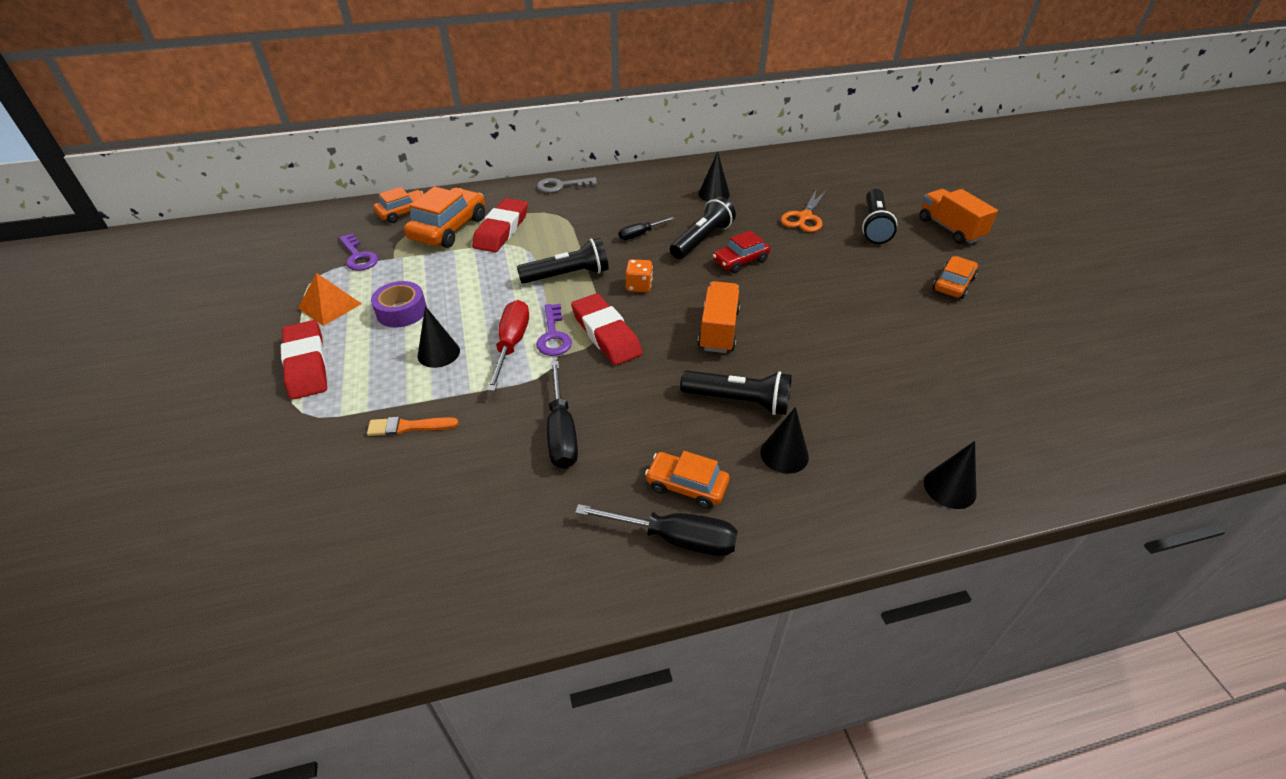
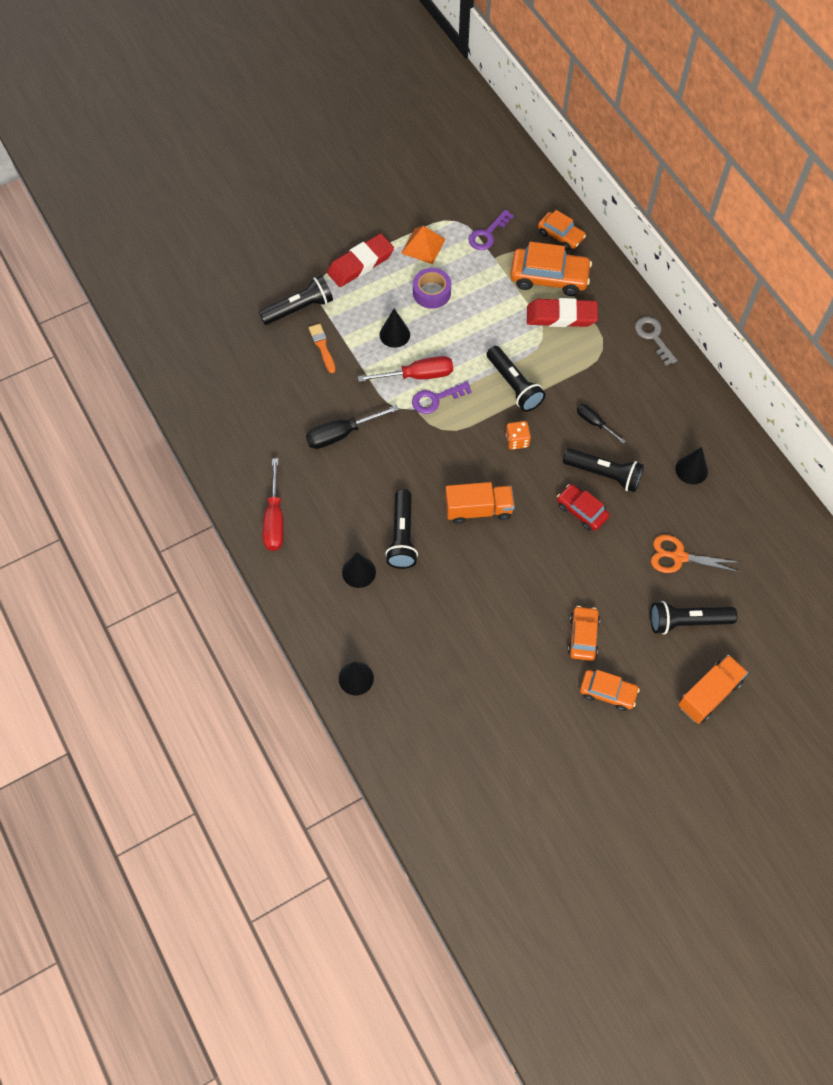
camera: 75 degrees right, 20 degrees up
red eraser [571,294,642,365] -> none
black screwdriver [575,504,738,556] -> red screwdriver [263,458,284,551]
orange car [645,451,730,509] -> orange car moved to [568,606,600,661]
none -> black flashlight [259,275,333,325]

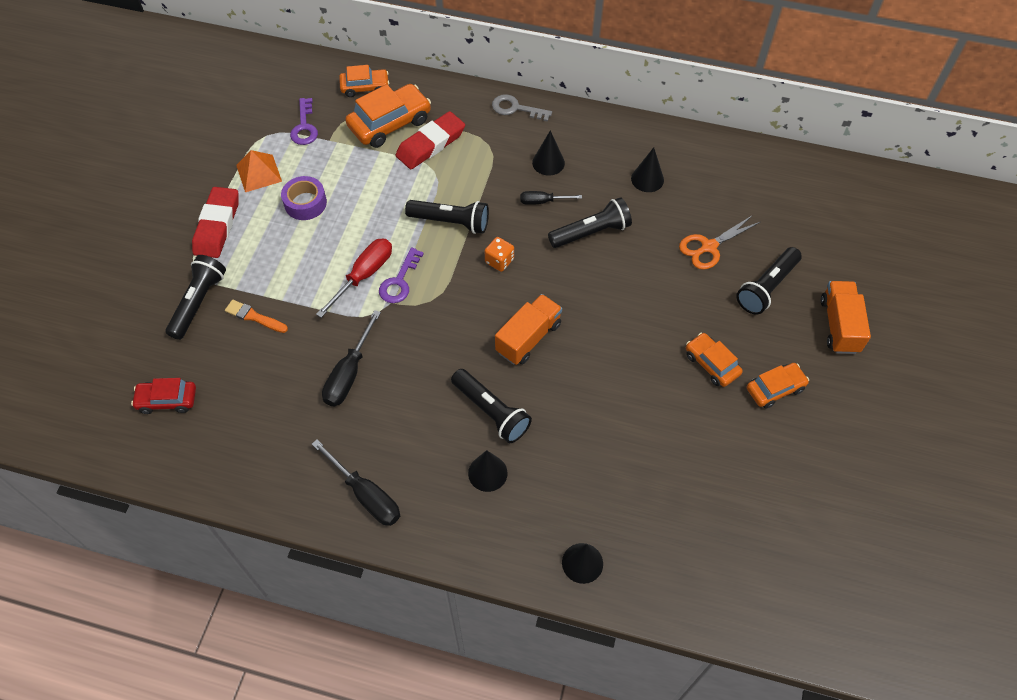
camera: 45 degrees left, 5 degrees down
red screwdriver [263,458,284,551] -> black screwdriver [312,439,400,526]
black cone [380,309,410,348] -> black cone moved to [532,130,565,176]
red car [557,484,610,531] -> red car moved to [131,378,196,414]

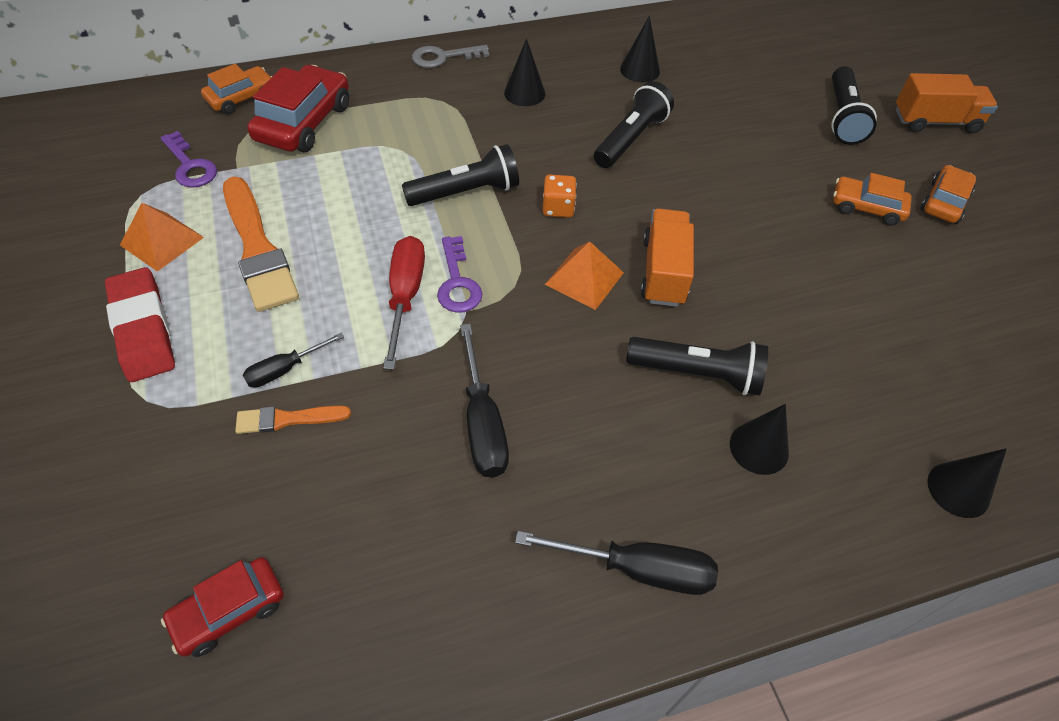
camera: 35 degrees left, 5 degrees down
black flashlight [166,255,226,340] -> none
purple tape [281,176,327,220] -> orange brush [223,177,299,312]
orange car [345,84,431,148] -> red car [247,65,349,152]
red eraser [396,111,465,169] -> none
black screwdriver [520,191,582,205] -> black screwdriver moved to [243,333,344,388]
orange scissors [679,215,760,270] -> none
orange truck [821,281,871,354] -> orange truck turned 120 degrees clockwise [895,73,998,134]
none -> orange pyramid [545,242,624,310]

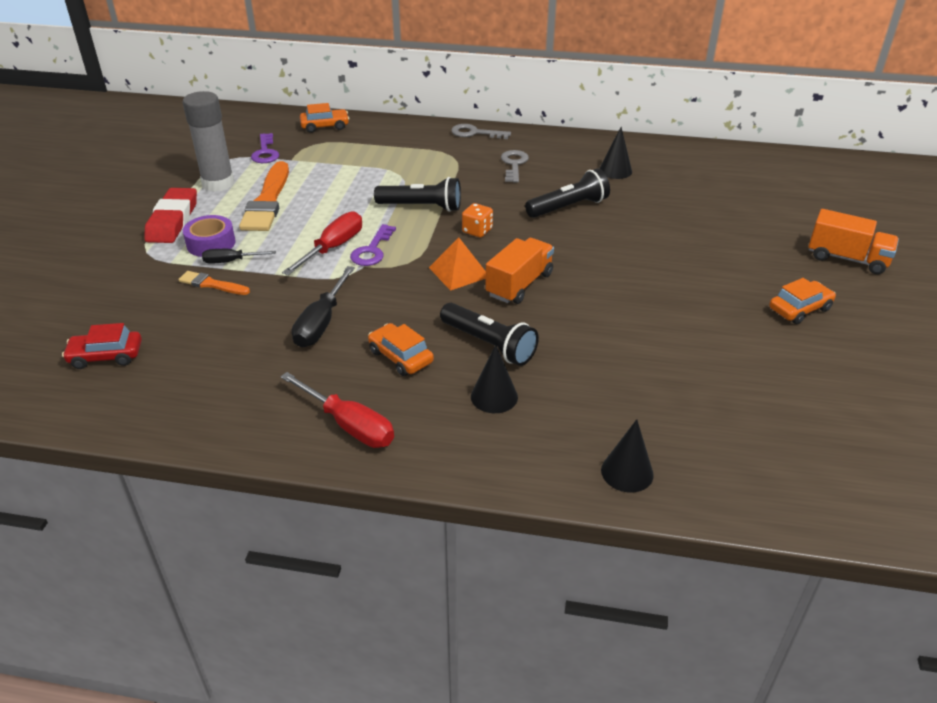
camera: 30 degrees right, 15 degrees down
orange pyramid [120,203,204,272] -> grey glue stick [182,91,234,192]
red car [247,65,349,152] -> none
black cone [504,38,546,106] -> grey key [501,150,529,183]
black screwdriver [515,531,718,595] -> red screwdriver [280,372,394,448]
black flashlight [831,66,877,145] -> none
orange car [833,173,912,226] -> orange car moved to [368,323,434,376]
none -> purple tape [183,215,235,257]

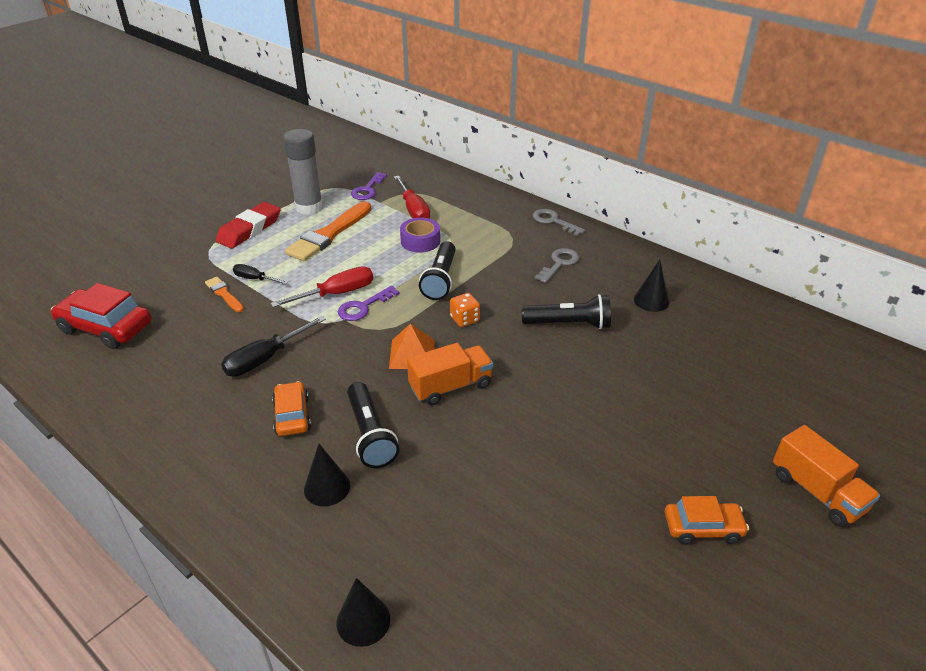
camera: 30 degrees right, 0 degrees up
red car [62,323,142,369] -> red car [51,283,152,349], size x1.64
purple tape [183,215,235,257] -> purple tape moved to [400,218,440,253]
red screwdriver [280,372,394,448] -> red screwdriver moved to [394,176,430,219]
orange car [300,103,349,133] -> none
black flashlight [374,177,461,212] -> black flashlight turned 60 degrees clockwise [419,241,456,300]

